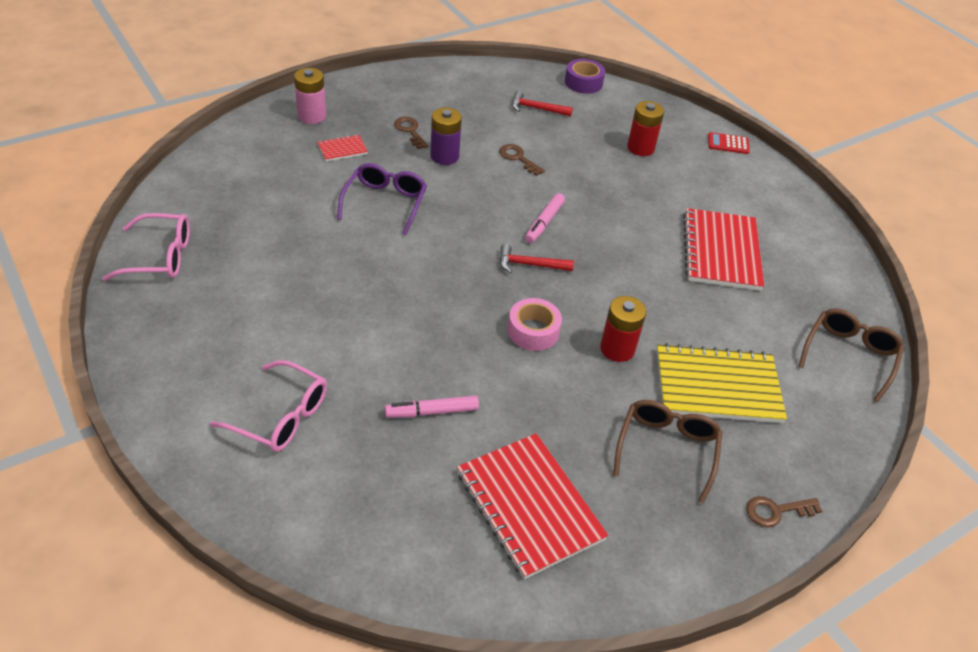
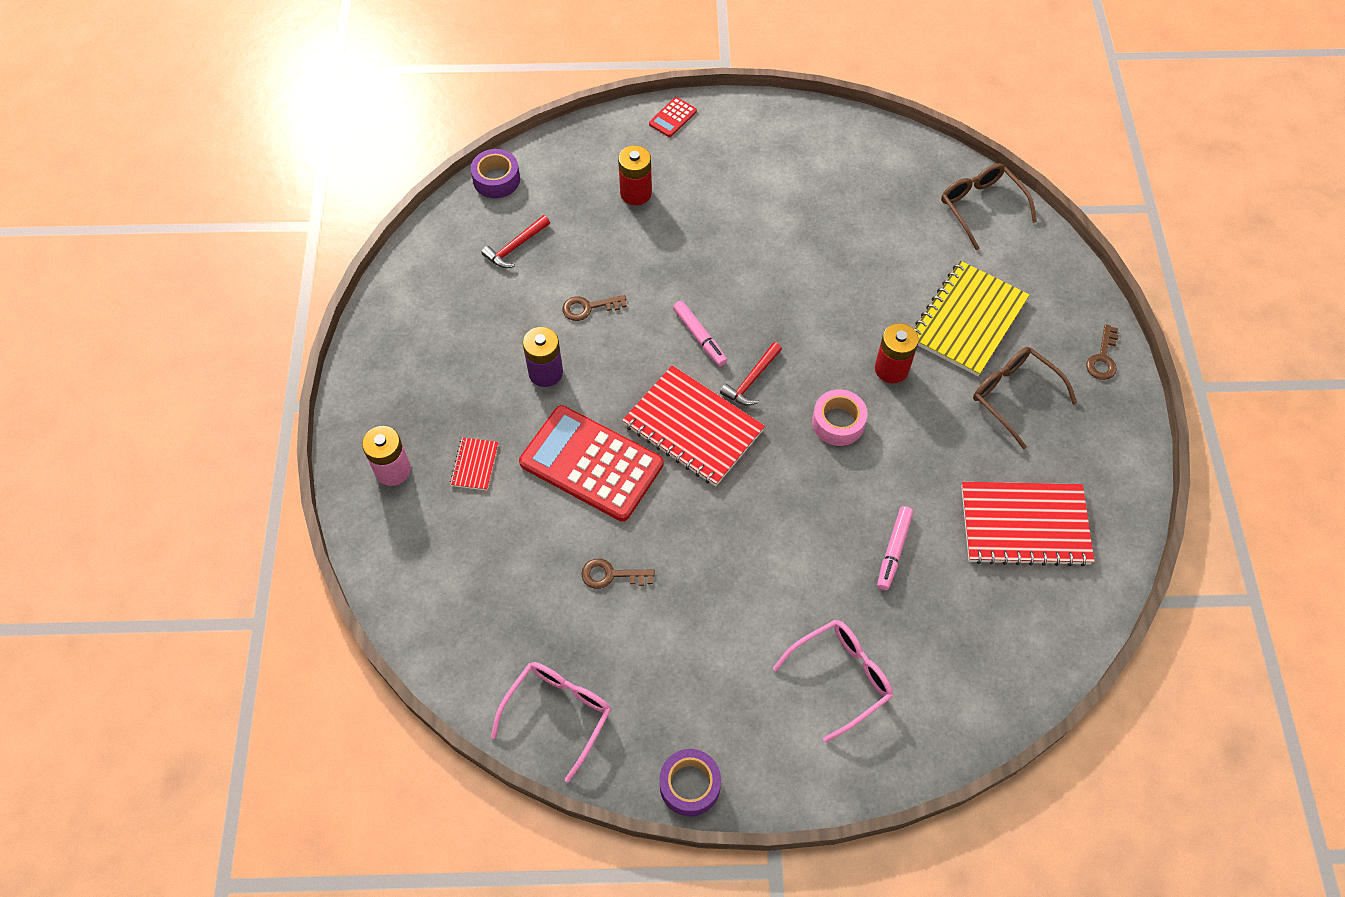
camera: 55 degrees left, 15 degrees up
purple glasses [337,163,427,235] -> red calculator [519,405,663,522]
brown key [394,117,428,149] -> brown key moved to [581,559,655,589]
red notebook [683,208,764,291] -> red notebook moved to [622,365,765,486]
none -> purple tape [659,749,721,817]

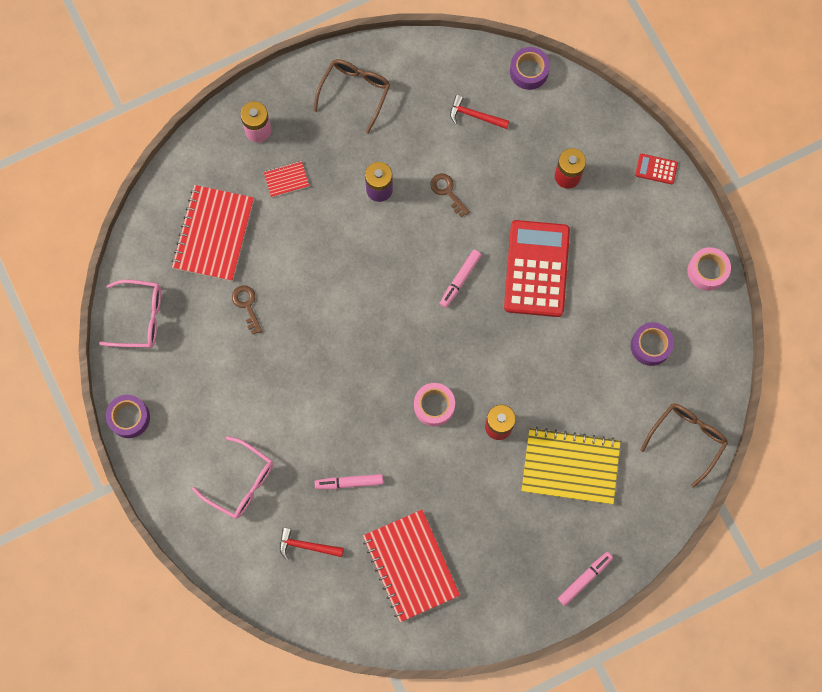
camera: 65 degrees right, 15 degrees up
red calculator [519,405,663,522] -> red calculator moved to [504,220,570,317]
red notebook [622,365,765,486] -> red notebook moved to [172,185,254,281]
red hammer [720,342,782,406] -> red hammer moved to [280,527,344,560]
brown glasses [973,347,1077,449] -> brown glasses moved to [313,59,390,133]
brown key [1086,324,1119,380] -> pink marker [558,552,613,606]
none -> purple tape [631,322,674,366]
none -> pink tape [688,247,731,291]

